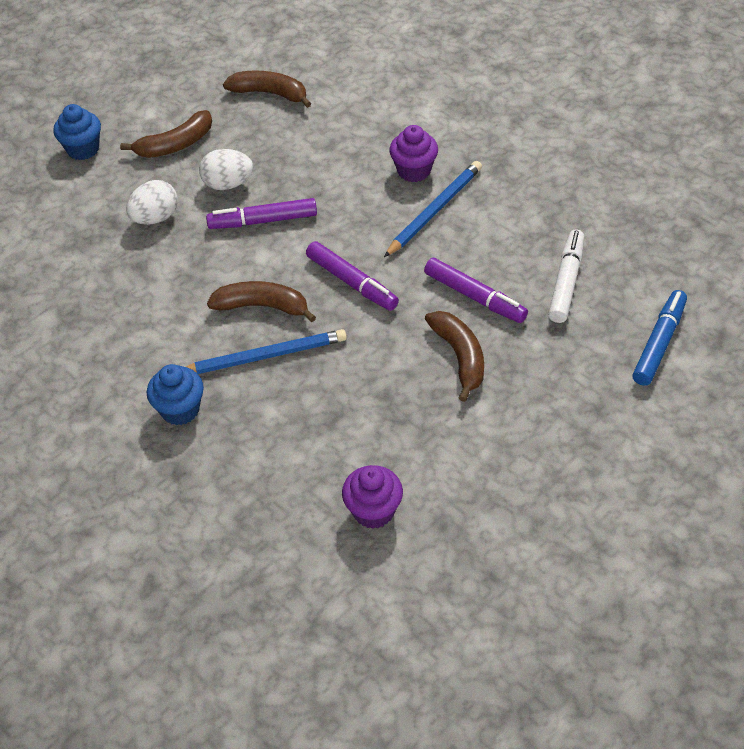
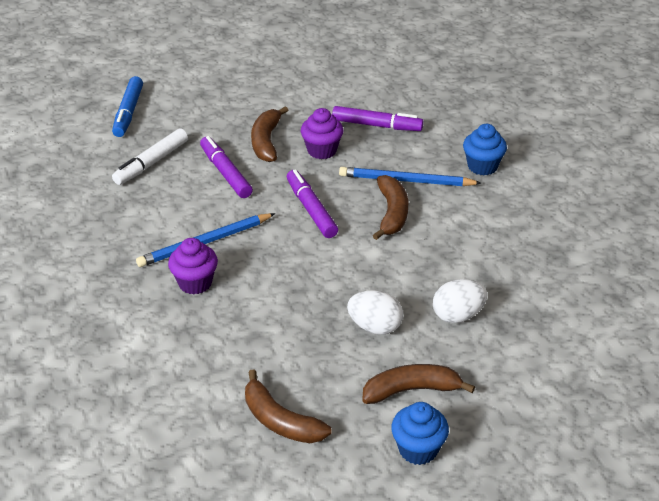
camera: 160 degrees left, 10 degrees down
blue cupcake [53,104,101,160] -> blue cupcake moved to [391,402,449,465]
purple marker [206,198,317,229] -> purple marker moved to [332,106,424,131]
brown banana [207,281,316,322] -> brown banana turned 120 degrees counterclockwise [373,175,408,240]
purple cupcake [342,465,403,529] -> purple cupcake moved to [301,108,343,159]
blue marker [632,290,687,386] -> blue marker turned 45 degrees counterclockwise [112,76,143,137]

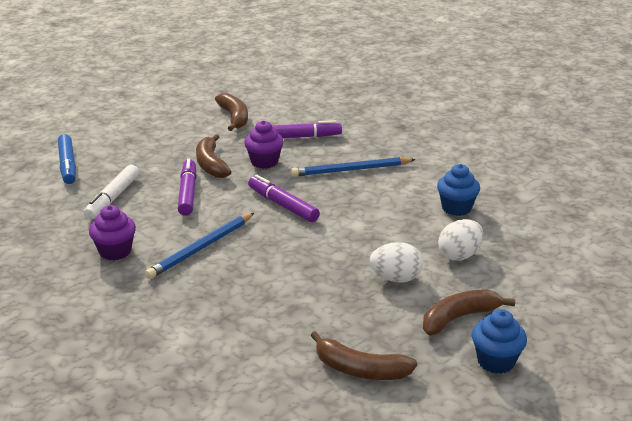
camera: 20 degrees left, 10 degrees down
purple cupcake [168,238,218,294] -> purple cupcake moved to [89,205,136,260]
purple marker [200,136,253,198] -> purple marker turned 45 degrees clockwise [178,158,197,216]
brown banana [373,175,408,240] -> brown banana moved to [215,93,248,131]
blue cupcake [463,124,507,176] -> blue cupcake moved to [437,164,480,216]

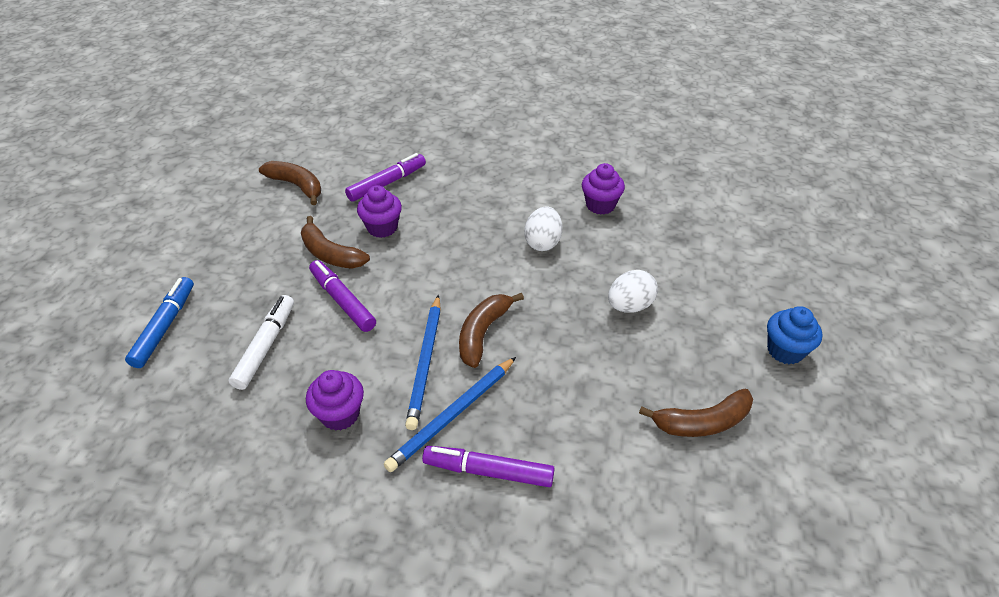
camera: 35 degrees left, 15 degrees up
blue marker [58,134,76,184] -> blue marker turned 120 degrees counterclockwise [125,277,194,368]
white marker [84,165,139,220] -> white marker turned 150 degrees counterclockwise [229,295,294,390]
purple marker [248,175,320,222] -> purple marker moved to [422,446,555,487]
blue pencil [291,157,416,177] -> blue pencil moved to [384,357,516,472]
brown banana [423,289,515,335] -> brown banana moved to [459,293,524,368]
blue cupcake [437,164,480,216] -> purple cupcake [582,163,625,215]
white egg [438,219,483,261] -> white egg moved to [524,207,562,251]

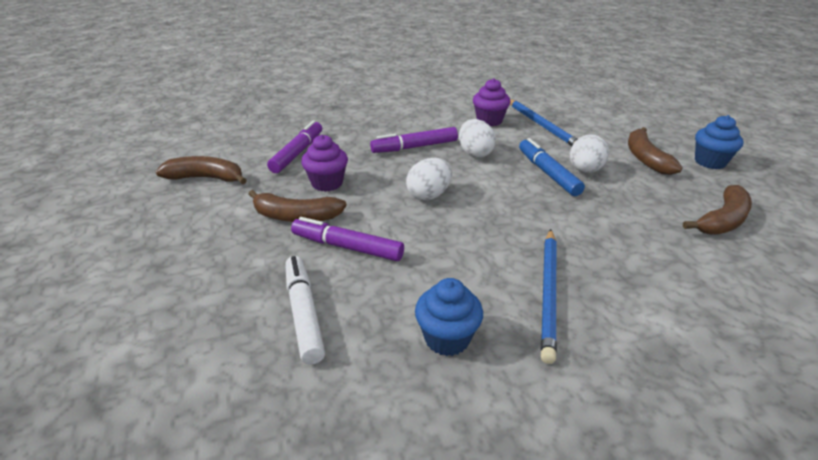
camera: 30 degrees left, 10 degrees down
blue marker [125,277,194,368] -> blue marker moved to [519,138,585,196]
purple cupcake [306,370,364,431] -> blue cupcake [415,278,483,356]
blue pencil [405,295,441,430] -> blue pencil moved to [510,99,577,146]
purple marker [422,446,555,487] -> purple marker moved to [370,127,458,153]
brown banana [459,293,524,368] -> brown banana moved to [628,127,683,175]
none -> white egg [406,158,452,200]

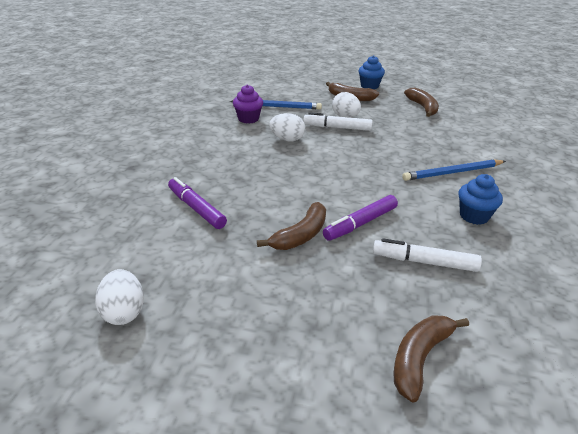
camera: 60 degrees left, 0 degrees up
brown banana [156,156,247,184] -> brown banana moved to [393,316,469,402]
purple cupcake [301,135,348,192] -> none
purple marker [370,127,458,153] -> none
white egg [406,158,452,200] -> white egg moved to [95,269,144,325]
blue marker [519,138,585,196] -> white marker [303,112,373,131]
blue pencil [541,229,557,364] -> blue pencil turned 120 degrees clockwise [402,159,506,181]

